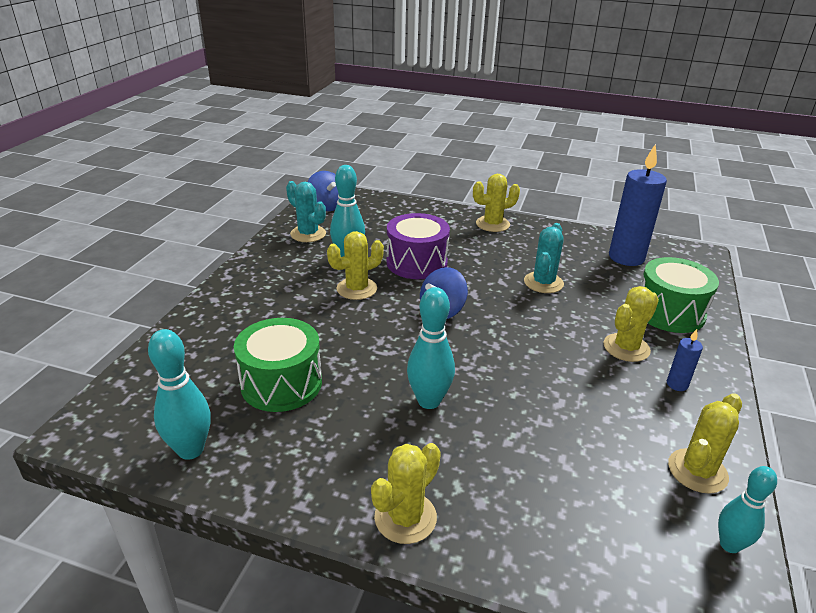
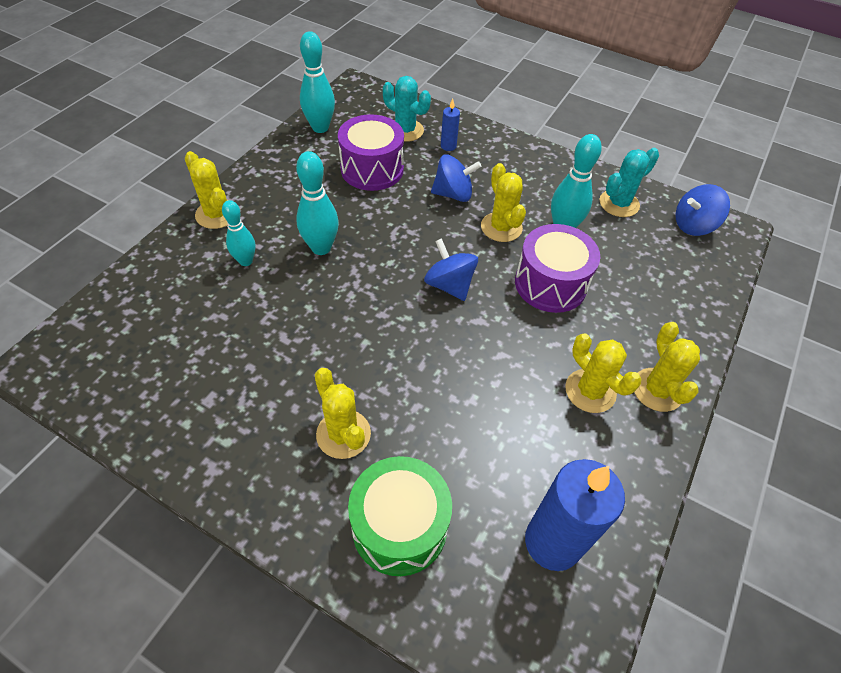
camera: 100 degrees right, 20 degrees up
green drum [234,318,322,412] -> purple drum [338,114,404,191]
turquoise cactus [524,223,564,293] -> turquoise cactus moved to [383,76,431,142]
blue candle [667,329,703,391] -> blue candle moved to [441,99,460,151]
yellow cactus [668,393,742,494] -> yellow cactus moved to [565,334,642,413]
turquoise bowling pin [718,466,777,553] -> turquoise bowling pin moved to [222,200,256,266]
none -> blue spinning top [431,154,481,202]

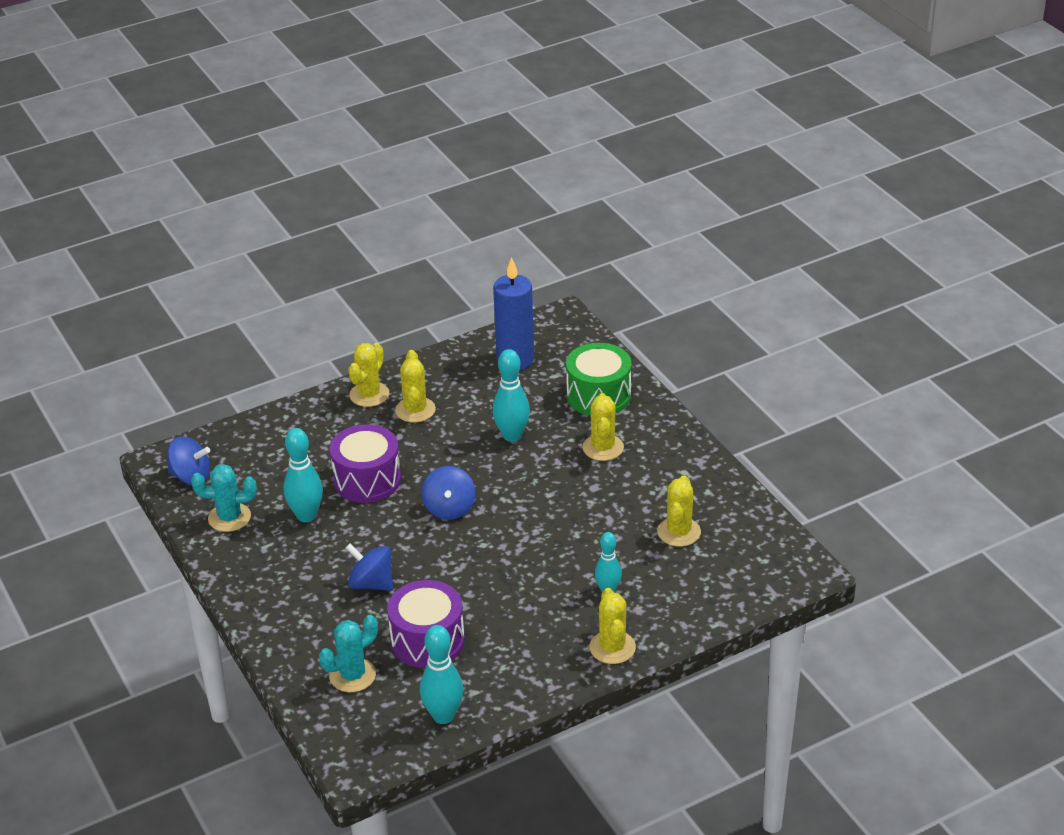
camera: 145 degrees left, 15 degrees down
turquoise bowling pin [296,151,339,255] -> turquoise bowling pin moved to [492,349,530,442]
turquoise cactus [383,76,431,142] -> turquoise cactus turned 75 degrees clockwise [319,615,378,692]
blue candle [441,99,460,151] -> none
yellow cactus [481,163,526,242] -> yellow cactus moved to [657,475,701,547]

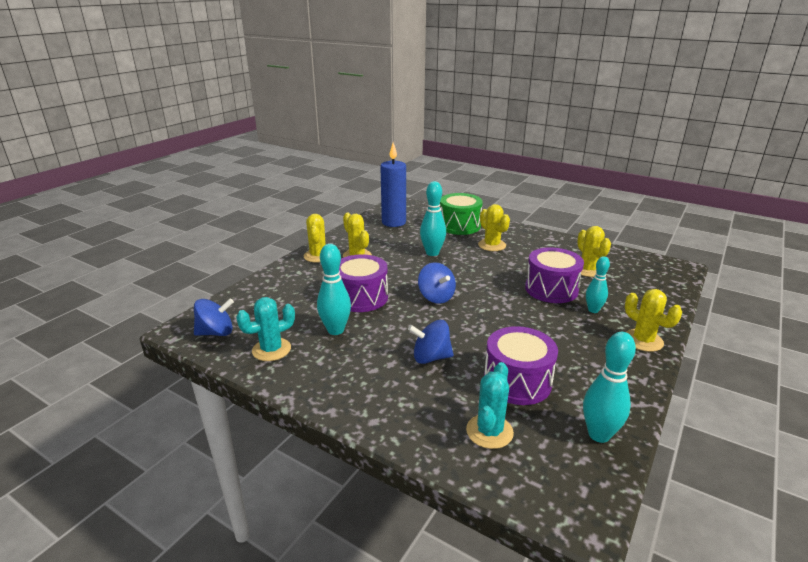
camera: 30 degrees left, 10 degrees down
none -> purple drum [525,247,584,303]

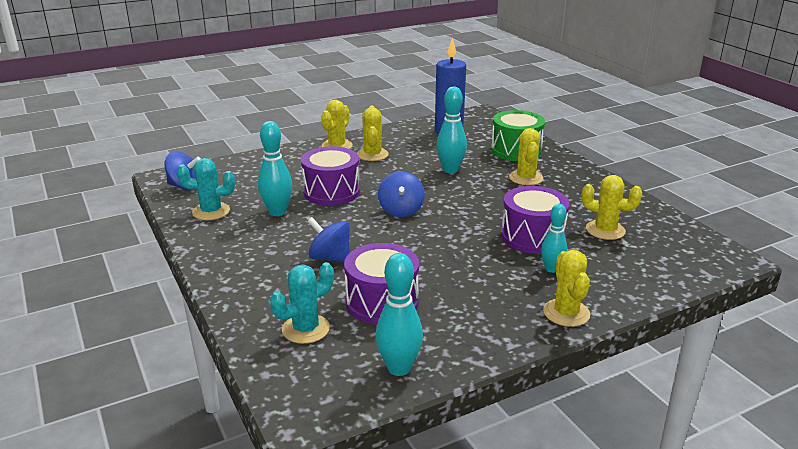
camera: 30 degrees right, 0 degrees up
yellow cactus [577,226,611,277] -> yellow cactus turned 75 degrees counterclockwise [581,175,642,240]

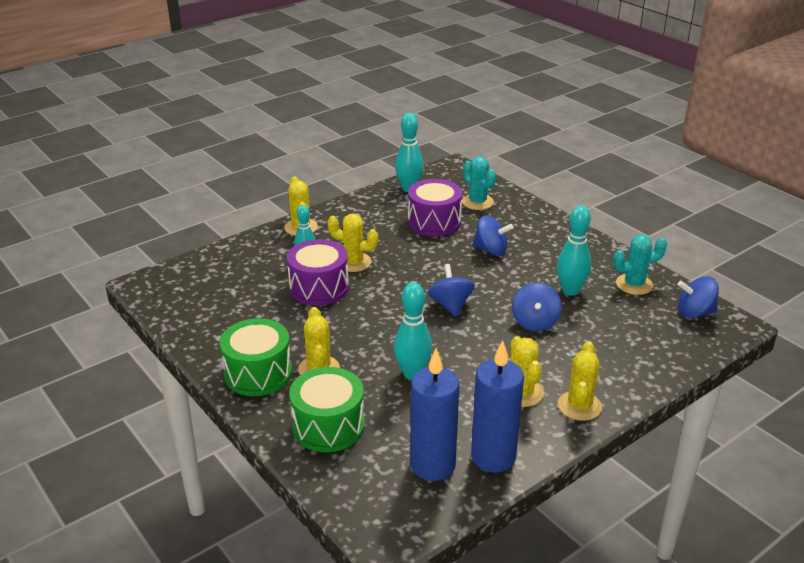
camera: 170 degrees right, 5 degrees up
turquoise cactus [270,262,334,344] -> turquoise cactus turned 75 degrees counterclockwise [462,157,496,210]
purple drum [301,146,360,205] -> blue spinning top [512,282,562,332]
yellow cactus [581,175,642,240] -> yellow cactus moved to [327,214,378,272]
none -> green drum [220,318,292,396]
none -> blue candle [471,340,524,472]

